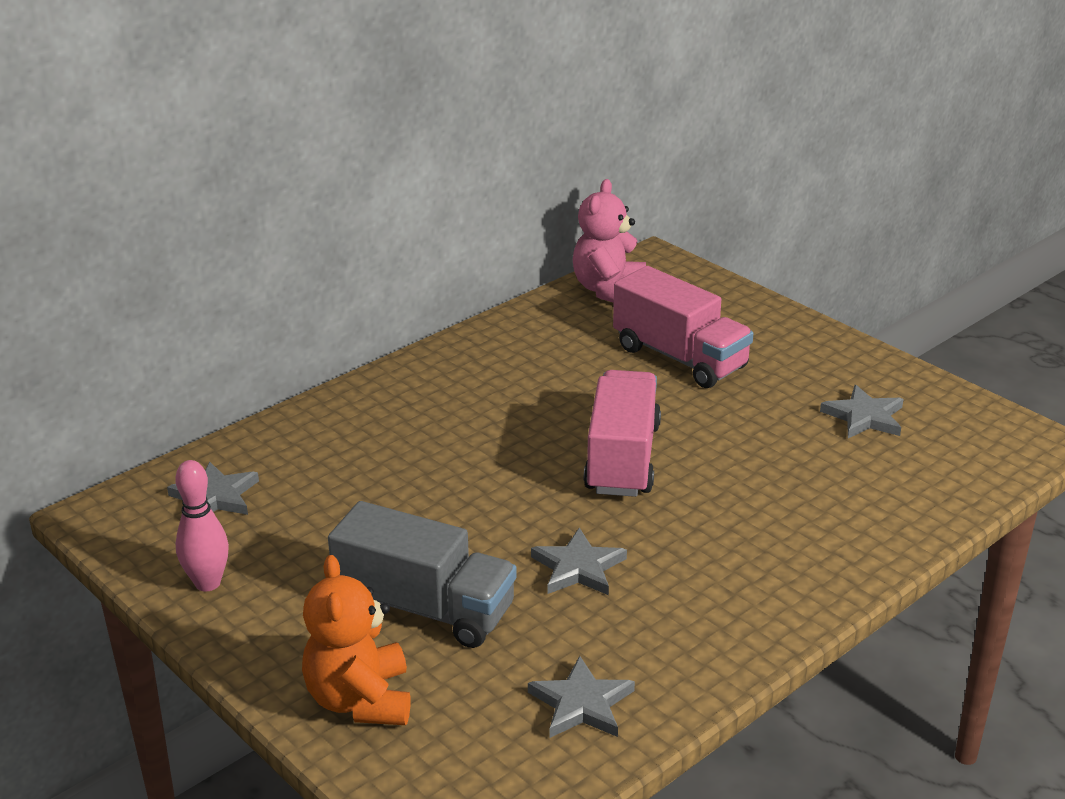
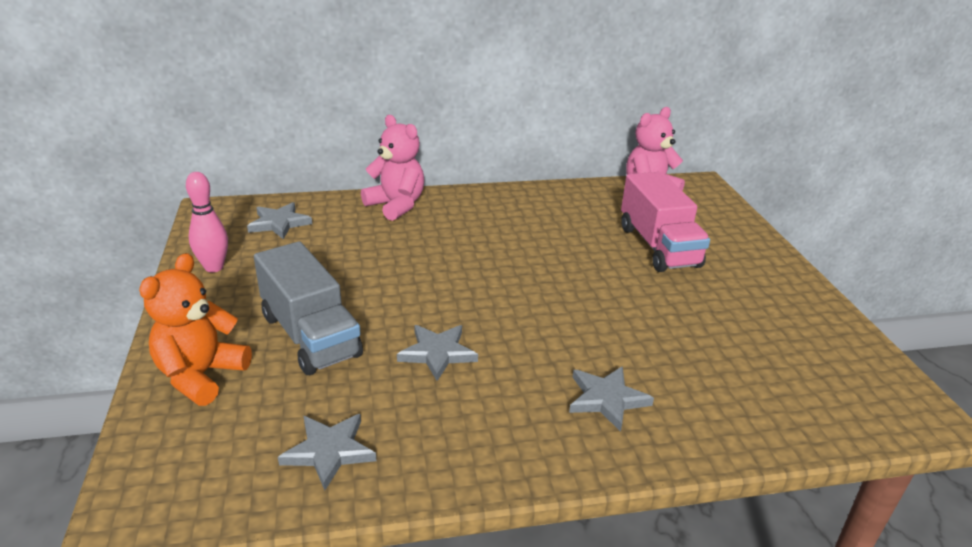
camera: 30 degrees right, 0 degrees up
pink truck [584,370,661,497] -> none
grey star [820,385,903,438] -> grey star moved to [569,366,654,432]
none -> pink teddy bear [361,115,424,221]

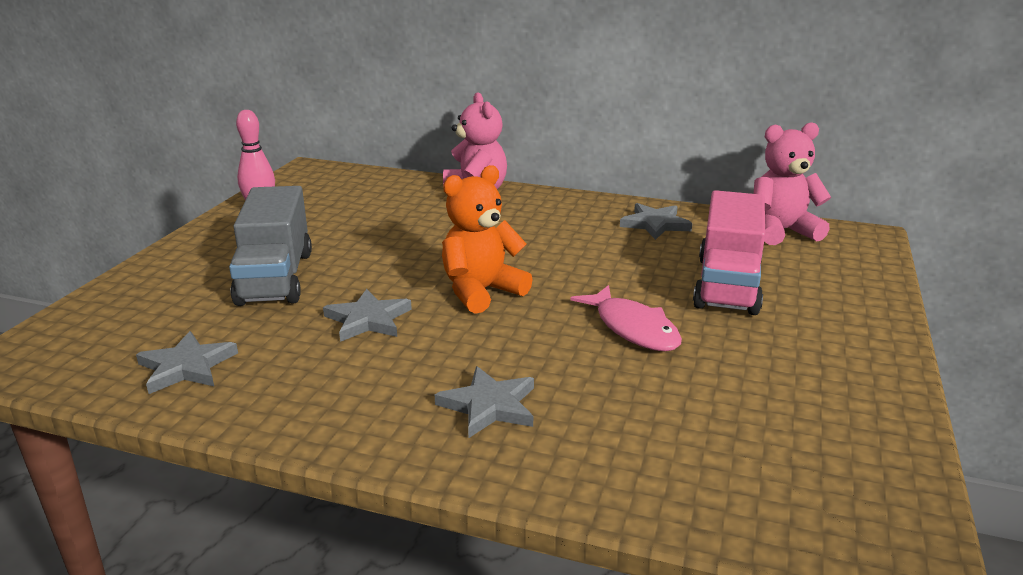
camera: 30 degrees right, 5 degrees down
orange teddy bear [139,253,252,406] -> orange teddy bear moved to [442,165,533,314]
grey star [247,202,312,239] -> grey star moved to [620,203,692,240]
none -> pink fish [570,285,682,351]

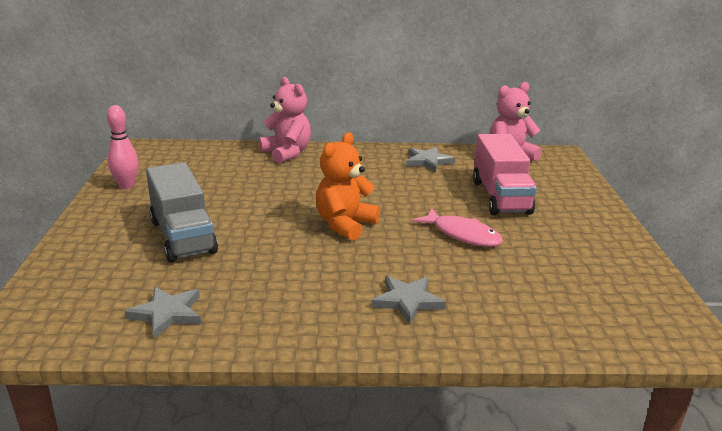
camera: 20 degrees left, 0 degrees up
grey star [323,289,412,342] -> none

